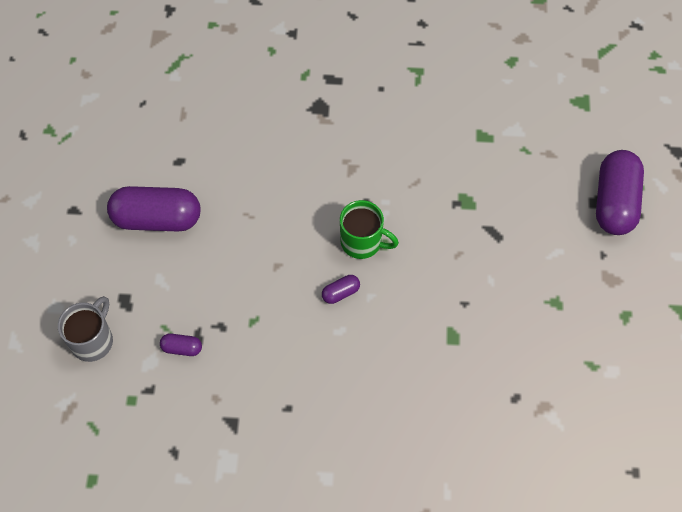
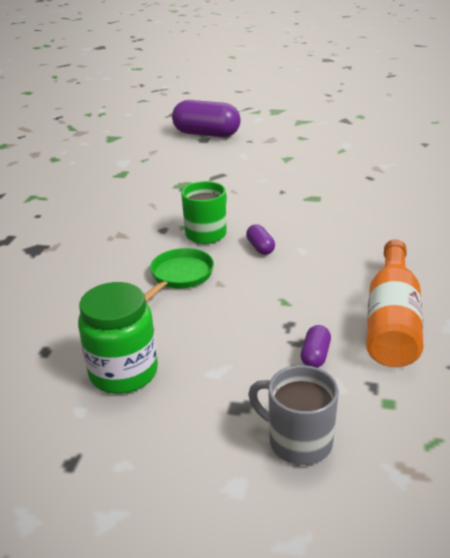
camera: 80 degrees left, 30 degrees down
purple capsule [107,186,200,232] -> green jar [78,282,158,394]
none -> green pan [144,248,214,302]
none -> orange bottle [366,239,423,367]

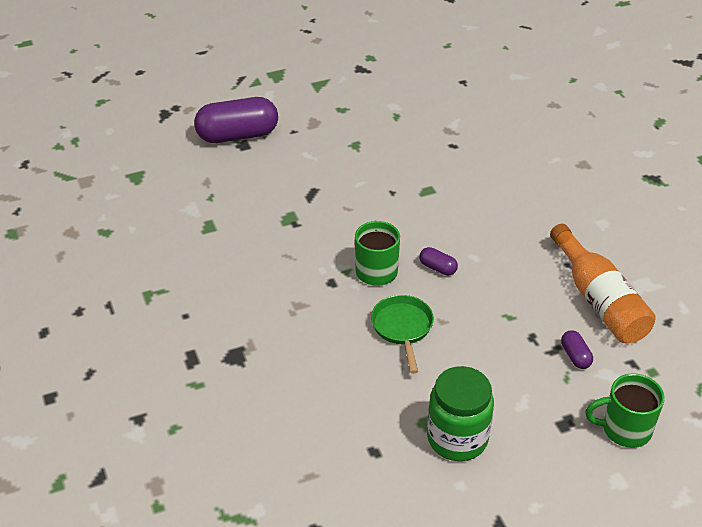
camera: 35 degrees left, 10 degrees up
grey mug [248,365,339,465] -> green mug [585,373,665,448]

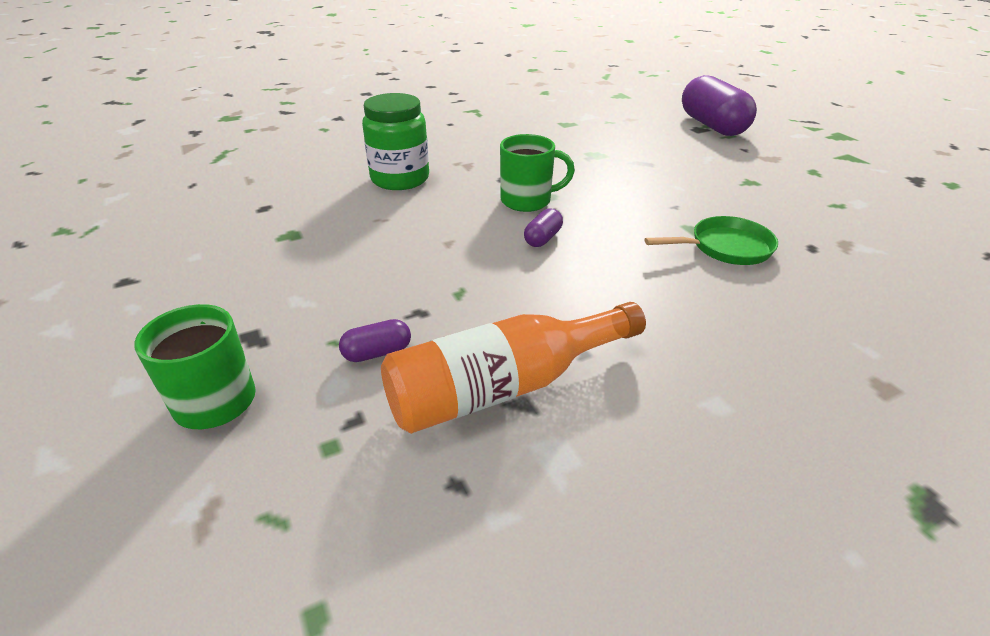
camera: 85 degrees right, 5 degrees down
green pan [371,295,434,374] -> green pan moved to [645,216,778,265]
green jar [427,366,494,461] -> green jar moved to [362,93,429,190]

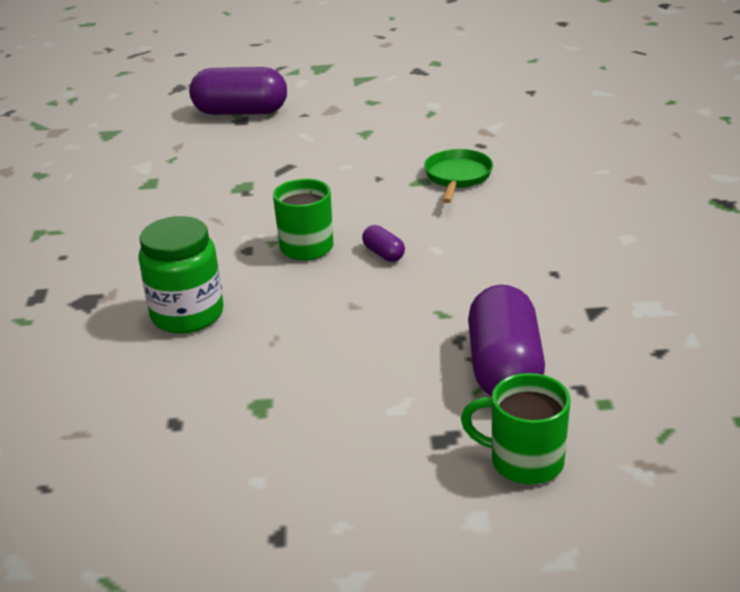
camera: 65 degrees left, 5 degrees down
purple capsule [339,319,411,362] -> purple capsule [468,285,545,397], size x2.30
orange bottle [381,302,646,434] -> none

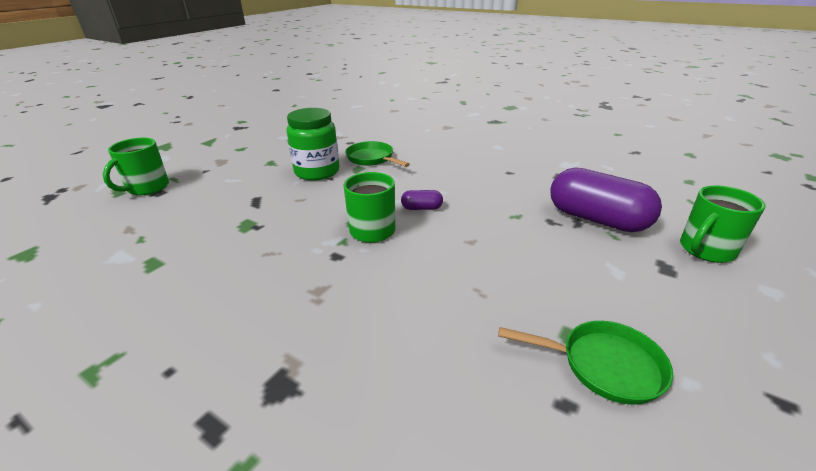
camera: 55 degrees left, 0 degrees up
green jar [138,216,224,333] -> green jar moved to [287,108,340,181]
purple capsule [189,67,287,115] -> green mug [103,138,169,196]
none -> green pan [498,321,673,405]

